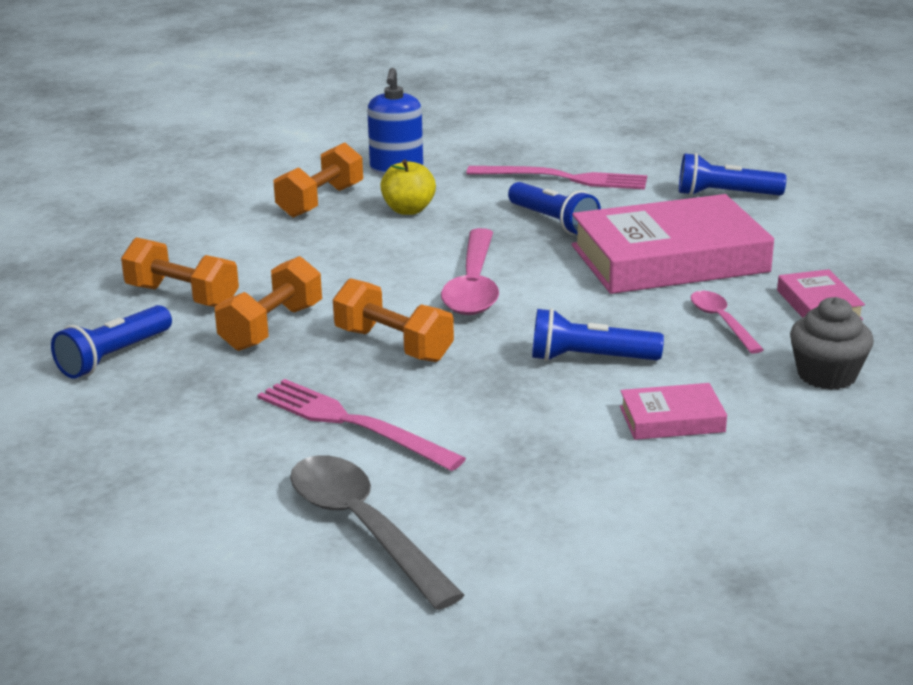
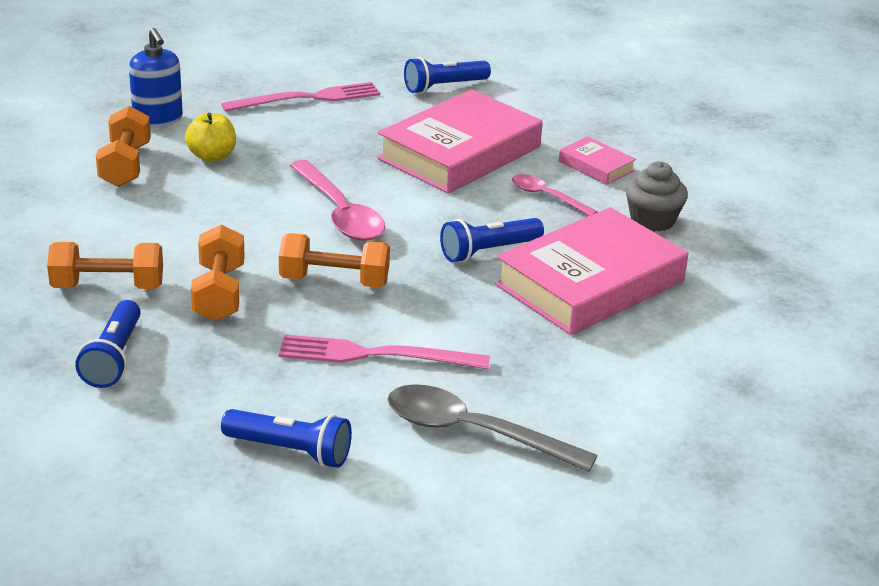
camera: 35 degrees left, 5 degrees up
blue flashlight [508,182,601,235] -> blue flashlight moved to [221,409,352,468]
pink book [620,383,727,440] -> pink book [495,207,688,335], size x2.21

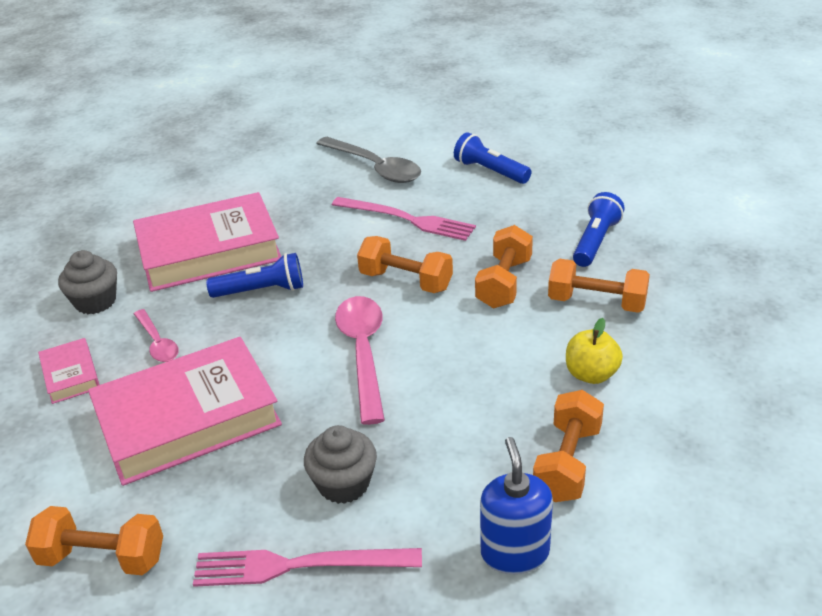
camera: 155 degrees left, 5 degrees up
yellow apple [185,113,236,162] -> yellow apple moved to [566,318,623,384]
blue flashlight [404,57,491,94] -> orange dumbbell [25,506,163,575]
none -> grey cupcake [304,425,377,504]

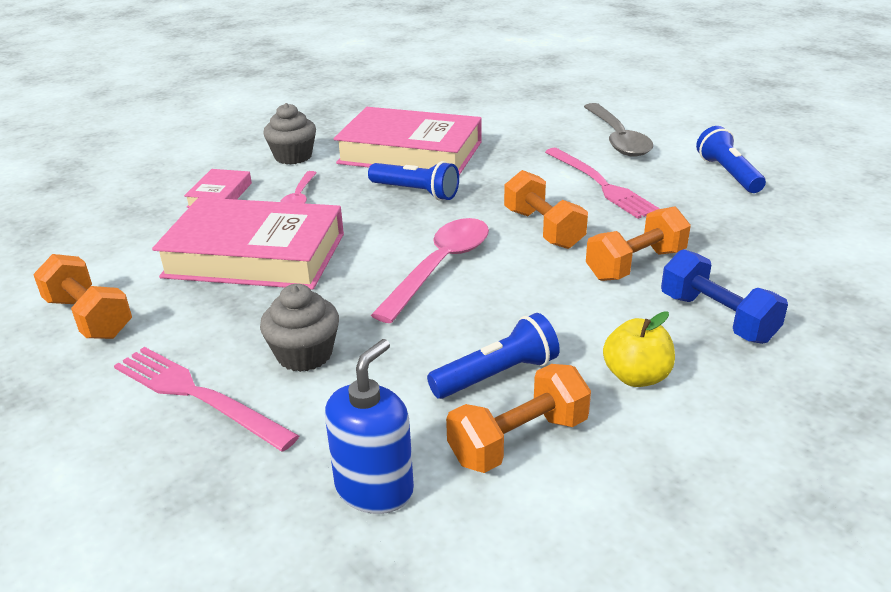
camera: 35 degrees right, 5 degrees down
orange dumbbell [548,259,650,313] -> blue dumbbell [661,249,788,344]
blue flashlight [573,192,625,267] -> blue flashlight moved to [427,313,560,399]

